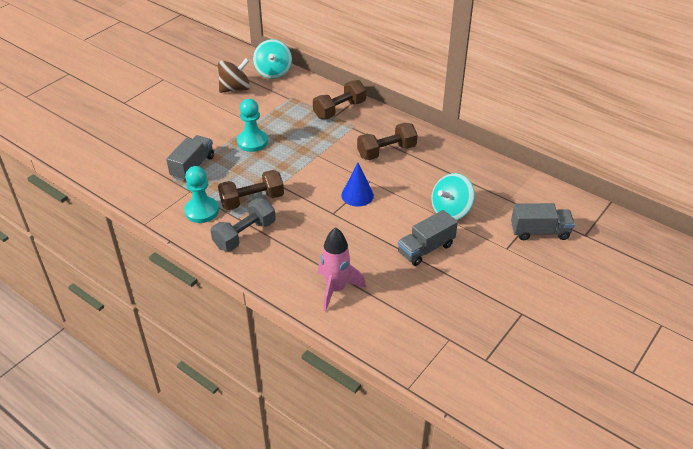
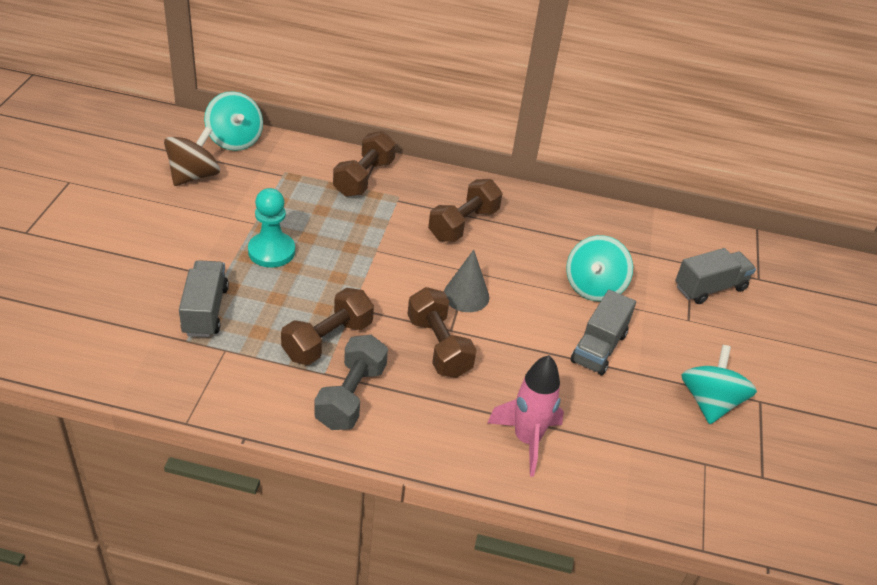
camera: 30 degrees left, 0 degrees up
turquoise pawn [184,166,219,223] -> none
blue cone [341,163,374,207] -> grey cone [444,250,489,312]
none -> brown dumbbell [407,287,477,378]
none -> turquoise spinning top [682,345,757,424]

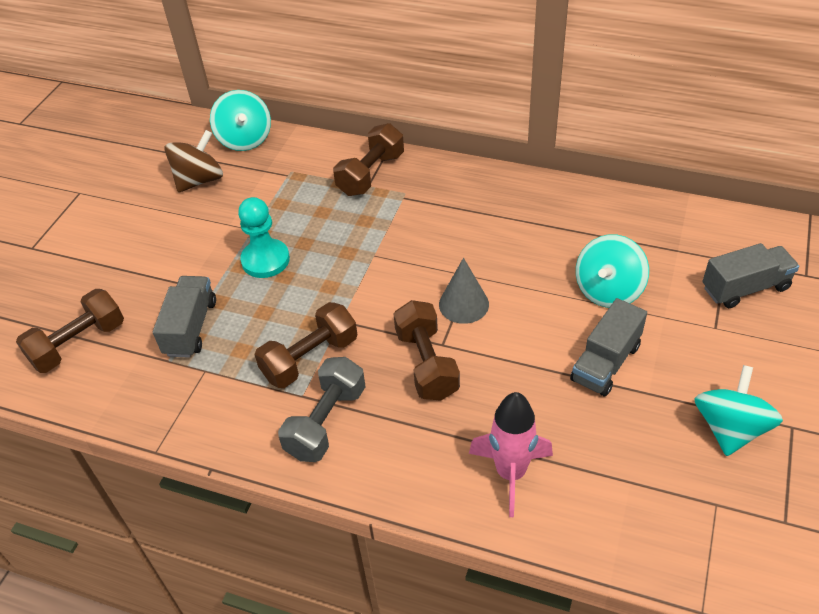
camera: 15 degrees right, 5 degrees up
brown dumbbell [428,179,502,242] -> brown dumbbell moved to [16,289,124,373]

